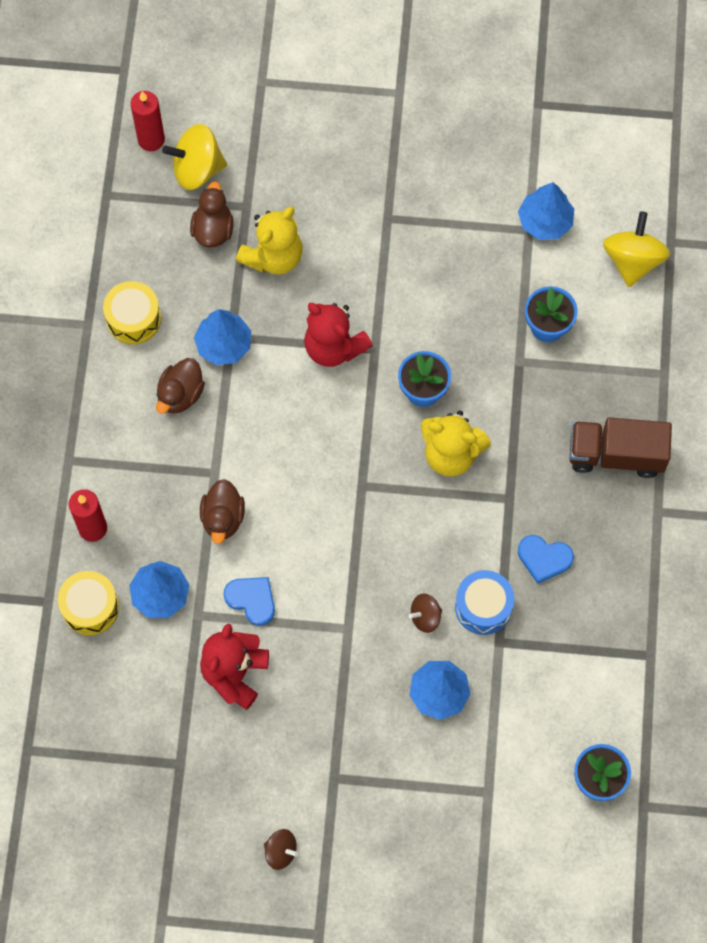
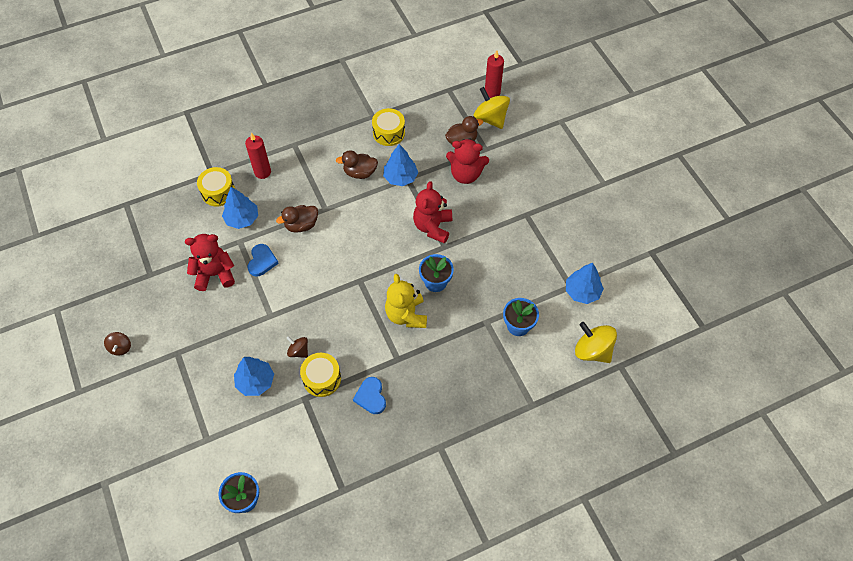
camera: 60 degrees right, 10 degrees down
yellow teddy bear [236,206,303,275] -> red teddy bear [446,138,489,184]
blue drum [455,570,514,635] -> yellow drum [300,353,341,397]
brown truck [570,417,672,478] -> none
yellow spinning top [603,211,670,287] -> yellow spinning top turned 120 degrees counterclockwise [575,322,617,363]

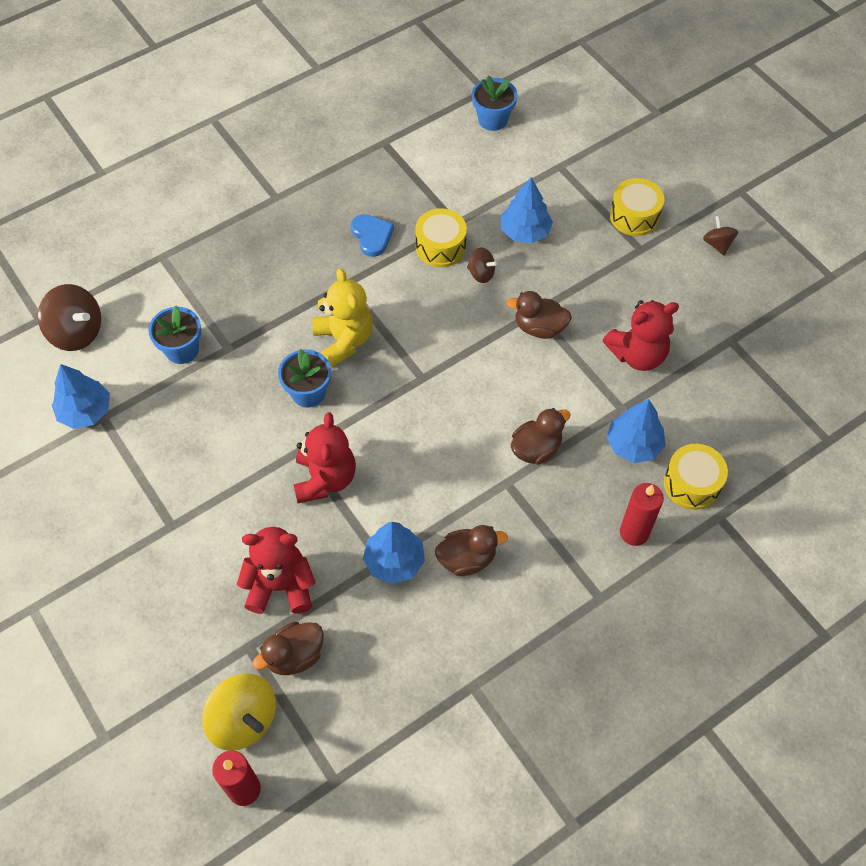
camera: 170 degrees right, 0 degrees up
blue heart [248,244,279,277] -> none
yellow drum [372,108,405,146] -> yellow drum moved to [610,178,664,236]
yellow spinning top [575,322,617,363] -> brown spinning top [38,284,101,351]
none -> brown duck [506,291,572,339]

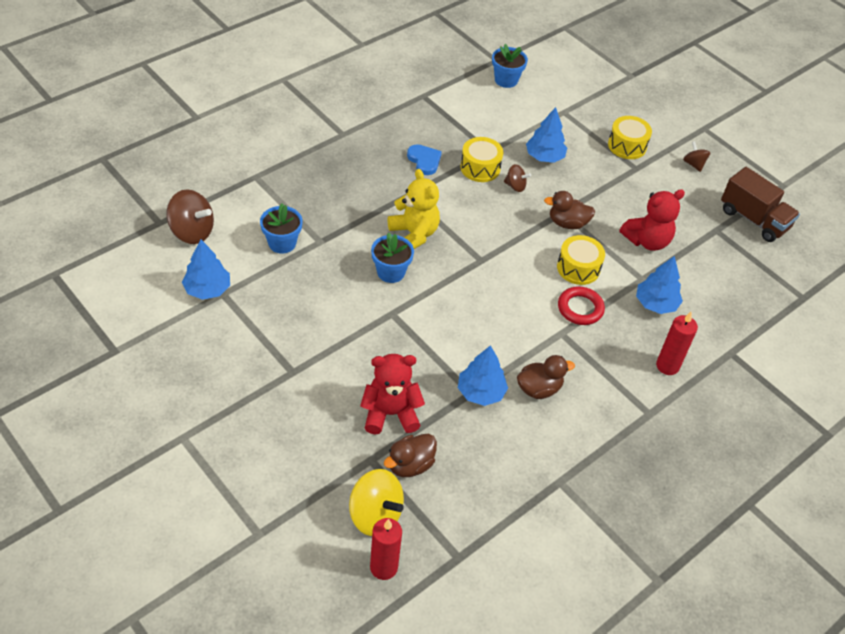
camera: 10 degrees left, 10 degrees down
red teddy bear [293,413,356,503] -> none
brown duck [511,408,571,465] -> red ring [558,286,605,325]
yellow drum [664,444,728,510] -> yellow drum moved to [557,235,605,285]
none -> brown truck [721,167,800,242]

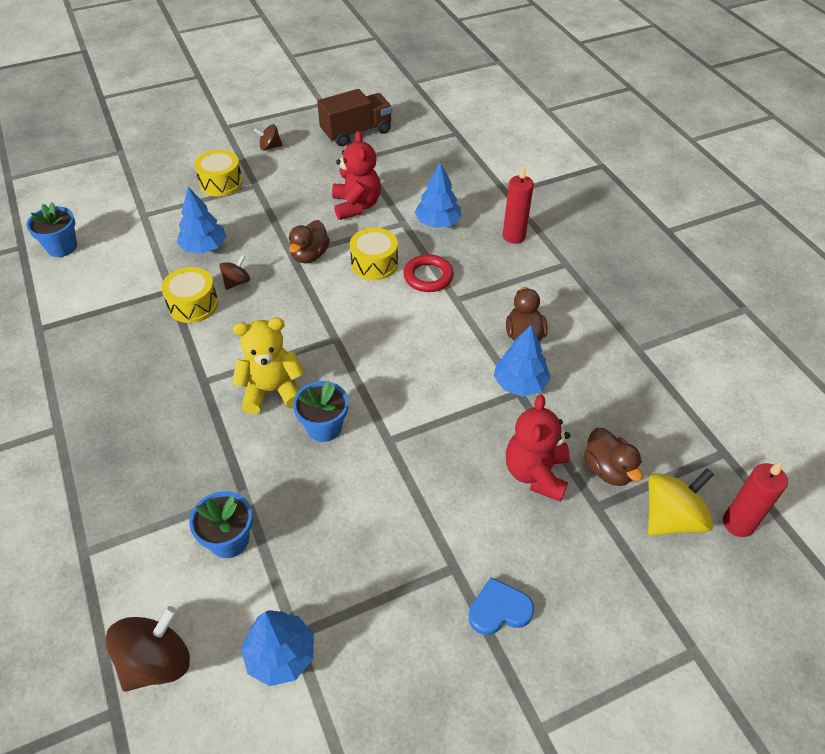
camera: 70 degrees left, 0 degrees up
blue heart [407,145,442,175] -> blue heart moved to [469,577,534,635]

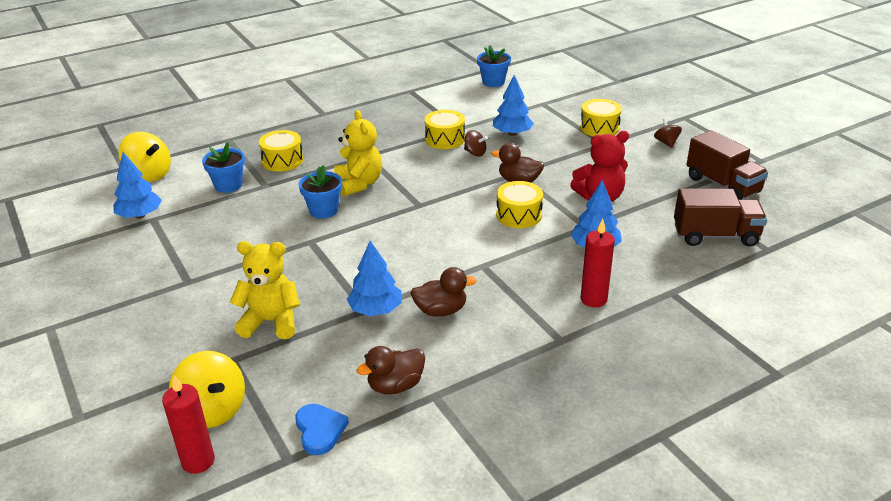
camera: 85 degrees right, 15 degrees down
brown spinning top [105,606,190,692] -> yellow spinning top [118,131,171,182]
red ring [404,254,454,292] -> none
blue heart [469,577,534,635] -> blue heart moved to [295,404,349,455]
red teddy bear [506,394,570,502] -> yellow teddy bear [230,241,300,339]
brown duck [584,428,643,486] -> brown duck moved to [356,346,425,395]
none -> yellow drum [259,130,303,172]
none -> brown truck [674,188,767,246]

